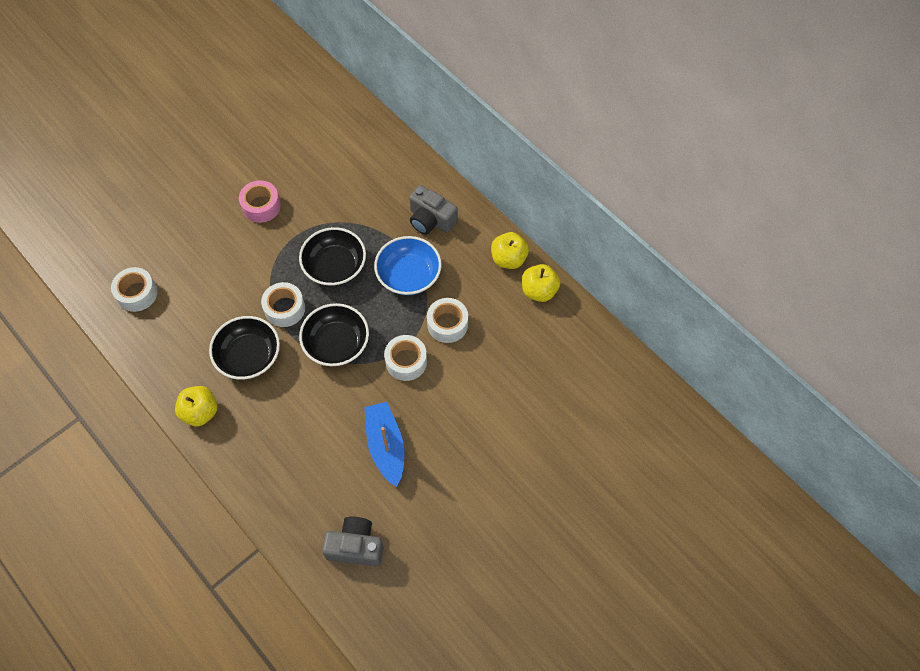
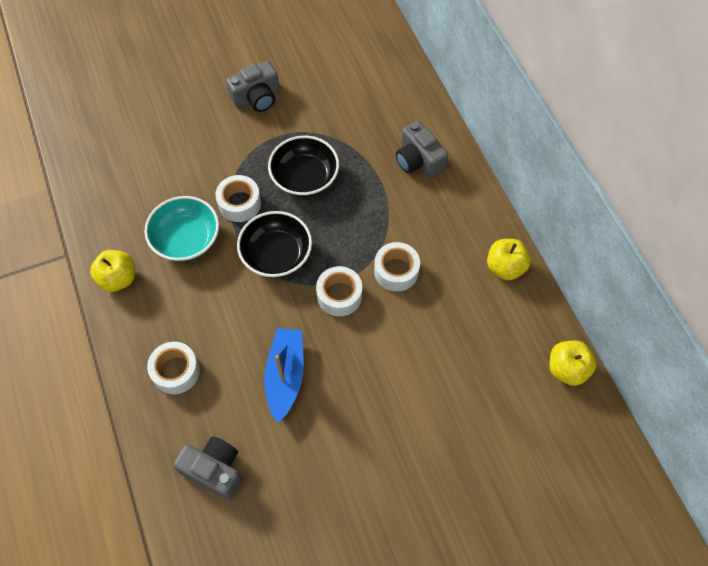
camera: 20 degrees right, 0 degrees up
white tape [111,267,158,312] -> white tape moved to [147,342,200,394]
black bowl [209,316,280,380] -> turquoise bowl [145,196,219,261]
pink tape [239,180,281,223] -> grey camera [226,61,279,112]
blue bowl [374,236,442,295] -> none
yellow apple [491,232,529,269] -> yellow apple moved to [549,341,597,386]

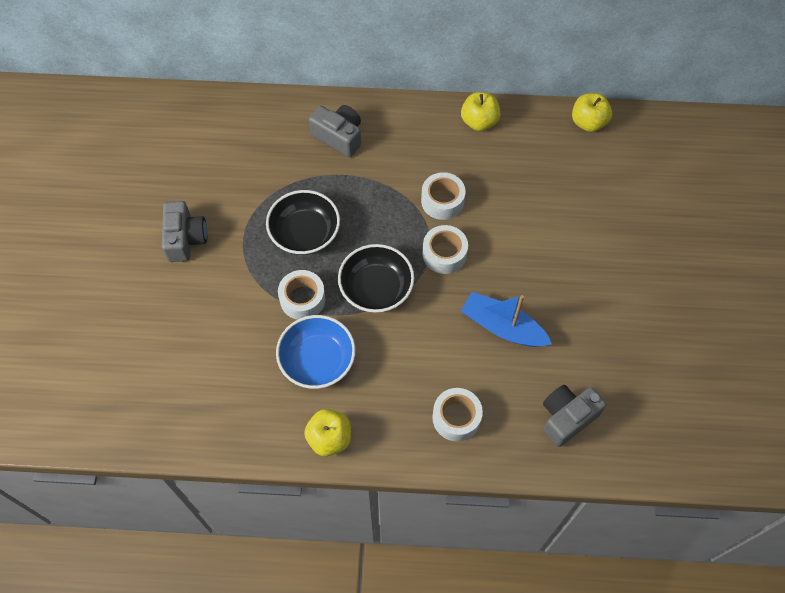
camera: 65 degrees left, 0 degrees up
turquoise bowl [145,196,219,261] -> blue bowl [276,315,355,389]
grey camera [396,121,448,178] -> grey camera turned 135 degrees counterclockwise [309,105,361,157]

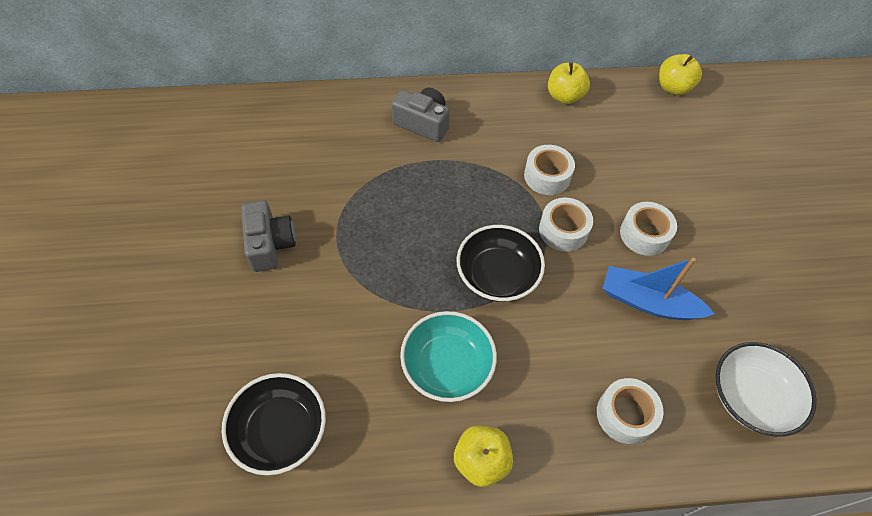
camera: 10 degrees left, 5 degrees down
black bowl [266,190,340,255] -> black bowl moved to [222,373,326,475]
blue bowl [276,315,355,389] -> turquoise bowl [400,311,497,402]
white tape [278,270,326,320] -> white tape moved to [620,202,677,256]
grey camera [543,385,606,447] -> white bowl [715,342,817,437]

